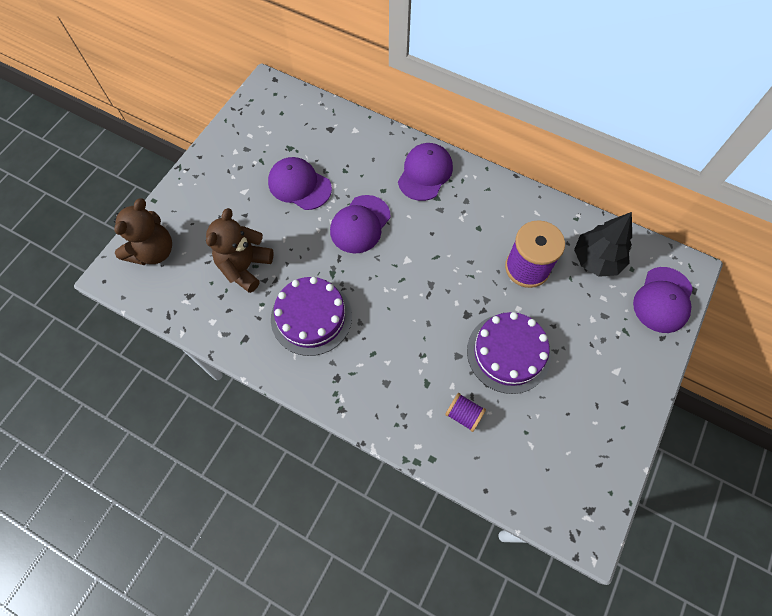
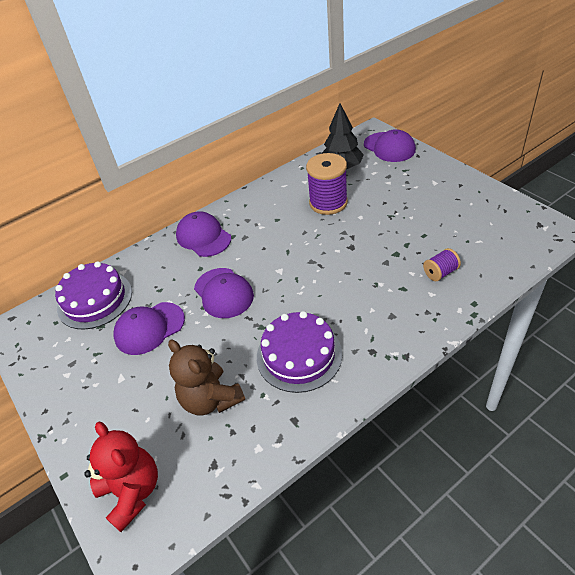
camera: 60 degrees left, 20 degrees down
brown teddy bear [114,198,172,265] -> red teddy bear [84,422,158,532]
purple cake [467,312,551,394] -> purple cake moved to [55,261,132,329]

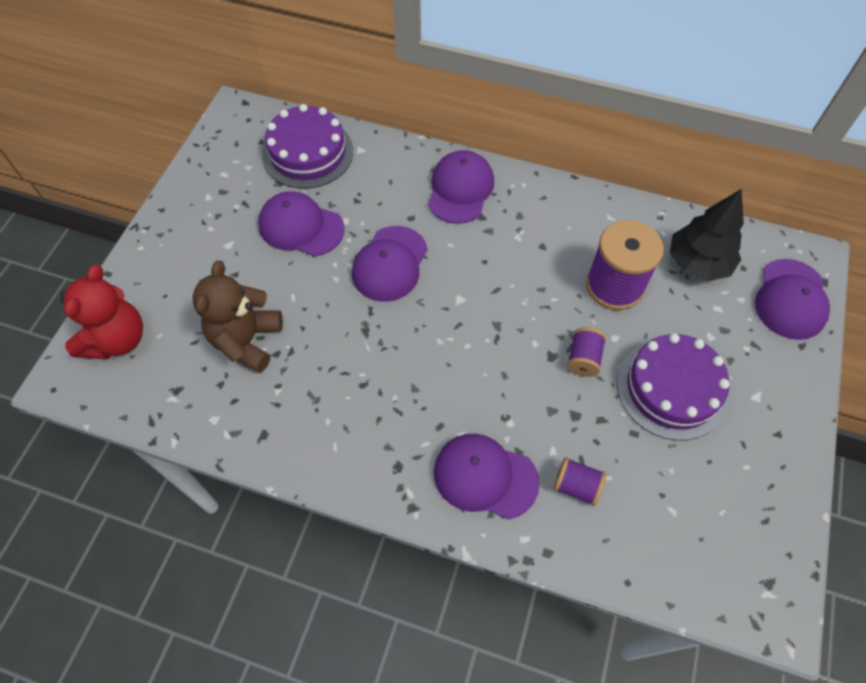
camera: 50 degrees right, 15 degrees up
purple cake [257,311,342,393] -> purple cake moved to [617,333,730,441]
none -> purple cap [434,434,540,519]
none -> purple spool [567,327,606,377]

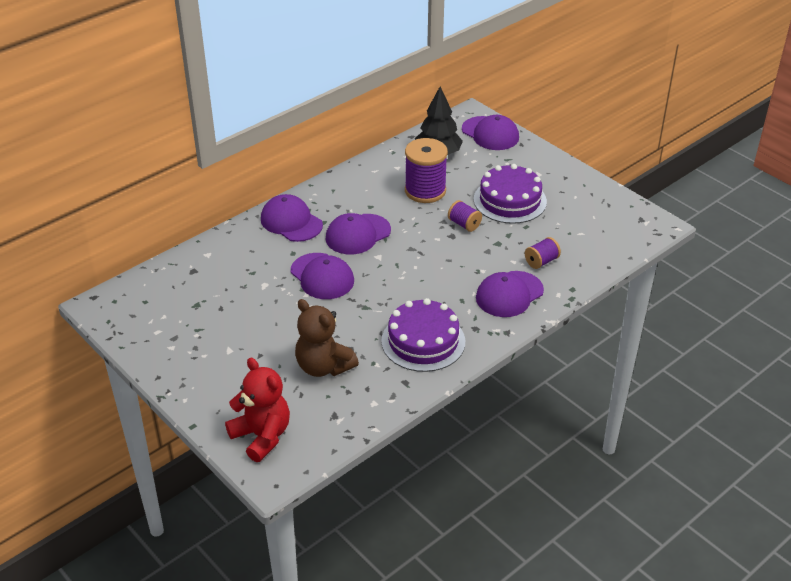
camera: 60 degrees left, 20 degrees down
purple cap [258,191,345,256] -> purple cap moved to [326,213,391,254]
purple cake [262,104,353,189] -> purple cake moved to [381,298,465,372]

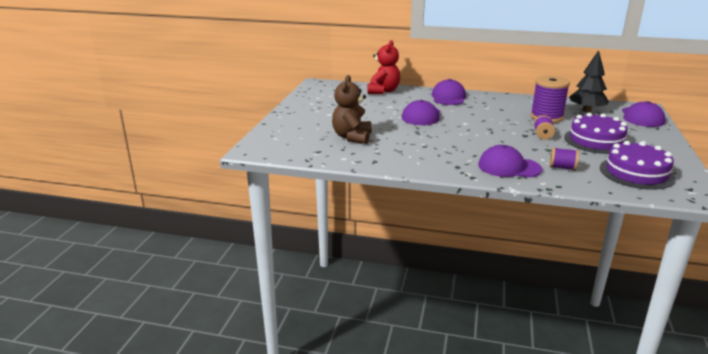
camera: 55 degrees right, 15 degrees down
red teddy bear [225,358,290,462] -> red teddy bear moved to [367,40,400,94]
purple cap [326,213,391,254] -> none
purple cake [381,298,465,372] -> purple cake moved to [600,141,676,190]

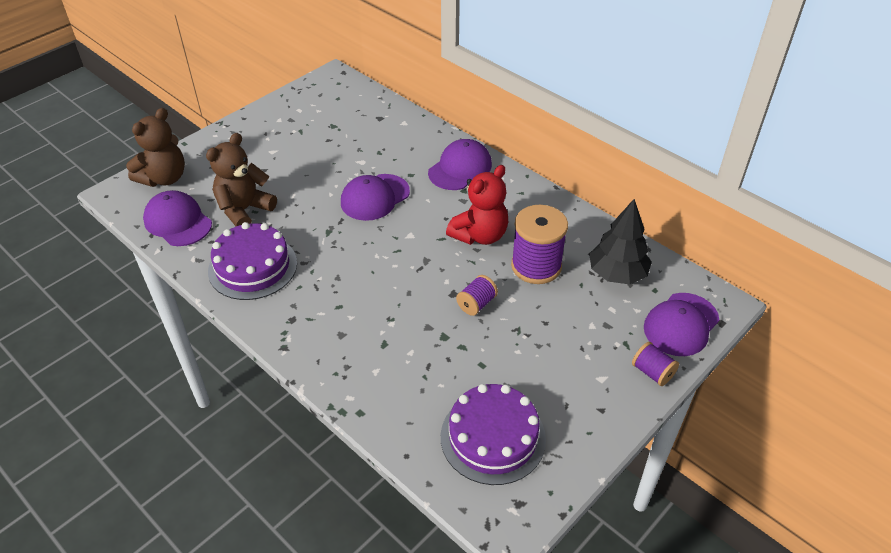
camera: 30 degrees right, 20 degrees up
red teddy bear [367,40,400,94] -> red teddy bear moved to [446,165,508,245]
purple cap [478,145,542,178] -> purple cap moved to [143,190,212,246]
purple spool [550,147,579,170] -> purple spool moved to [632,342,679,386]
purple cake [564,113,628,154] -> purple cake moved to [208,222,297,300]
none -> brown teddy bear [126,108,185,187]

